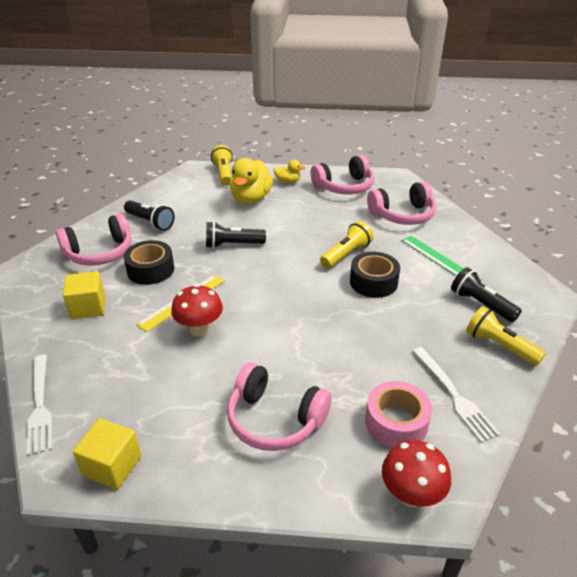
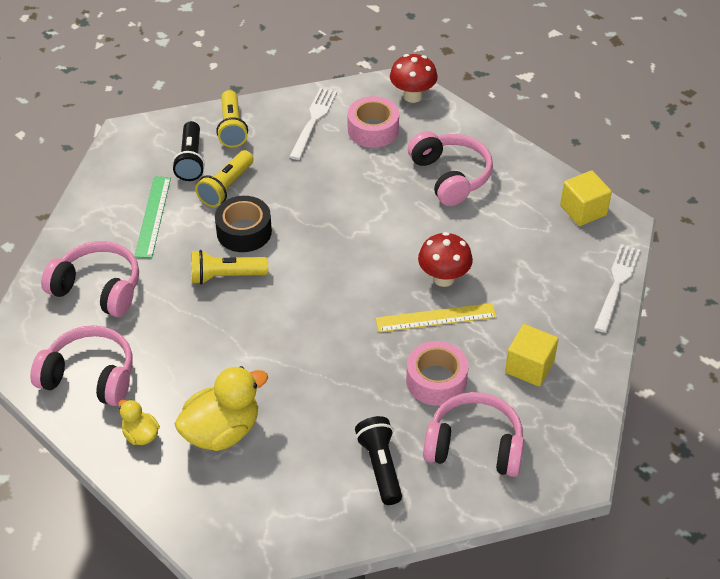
camera: 140 degrees left, 10 degrees up
black tape [123,240,174,285] -> pink tape [406,341,468,406]
black flashlight [206,221,266,249] -> none
yellow flashlight [211,145,233,186] -> yellow flashlight moved to [195,150,254,207]

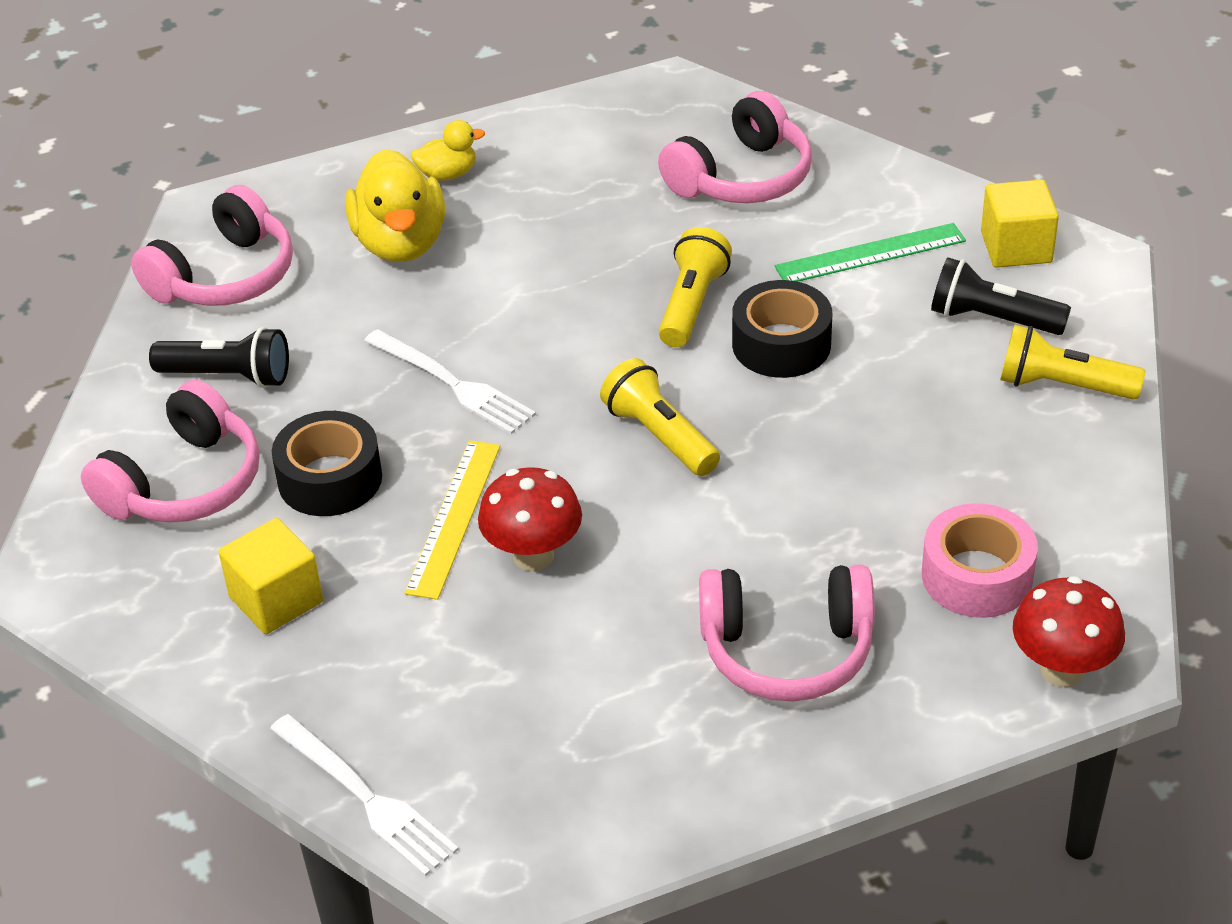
camera: 115 degrees right, 5 degrees down
pink headphones [30,325,133,406] -> pink headphones moved to [131,185,293,306]
green ruler [134,176,171,258] -> green ruler turned 45 degrees counterclockwise [775,223,966,282]
yellow flashlight [195,150,254,207] -> yellow flashlight moved to [600,358,720,476]
white fork [289,88,337,160] -> white fork moved to [364,329,536,434]
pink tape [406,341,468,406] -> black tape [272,411,382,516]
yellow cube [560,170,612,226] -> yellow cube moved to [981,180,1059,268]

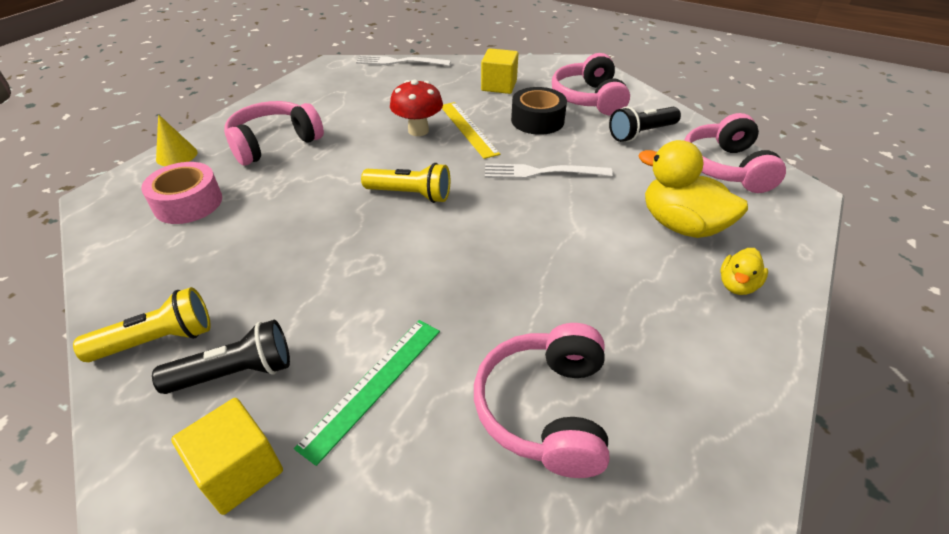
camera: 140 degrees right, 0 degrees up
yellow flashlight [659,227,732,347] -> none
black tape [732,280,832,378] -> none
red mushroom [1013,576,1125,687] -> none
none -> yellow cone [156,114,197,166]

